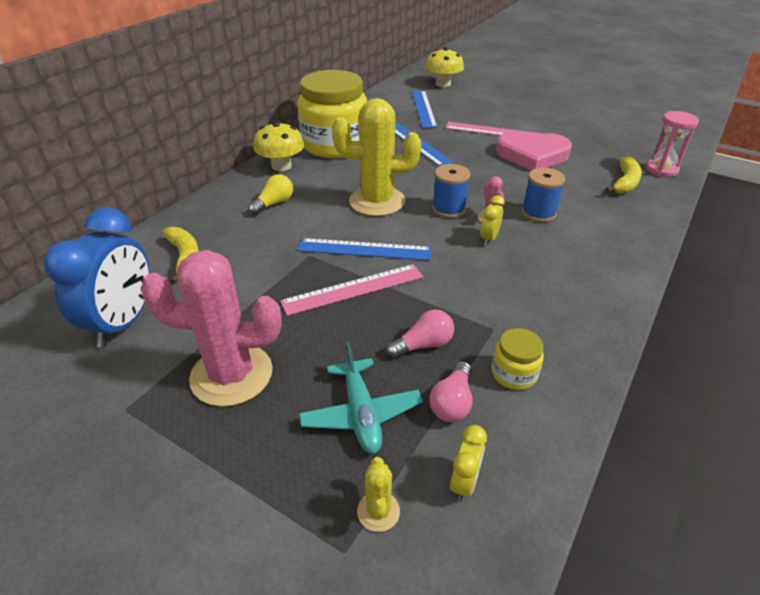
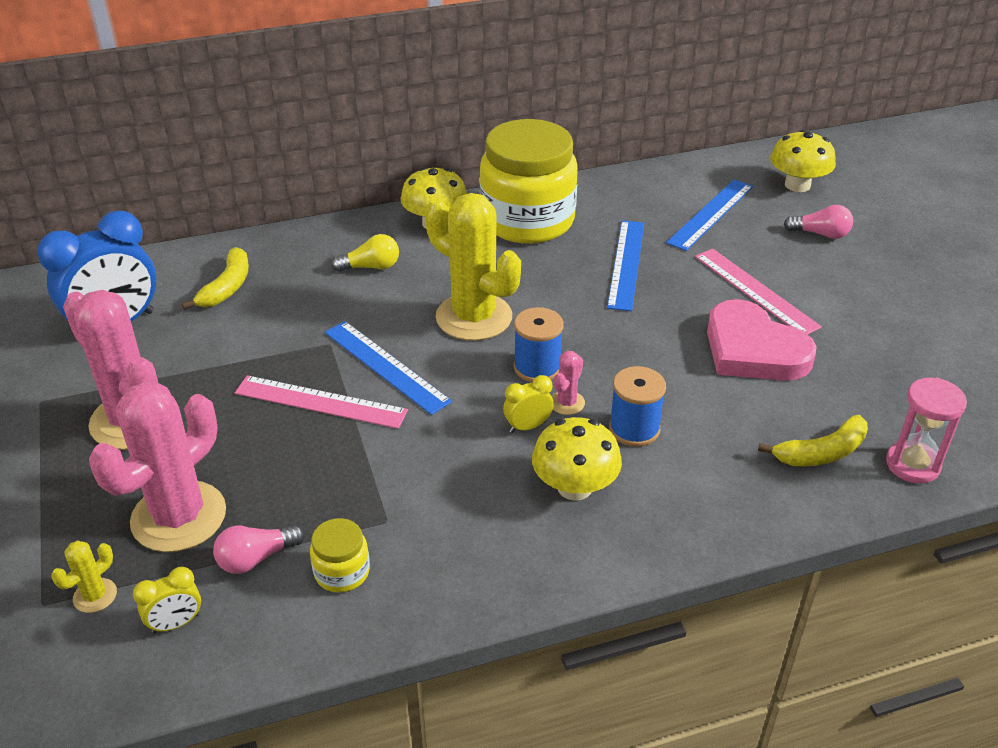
camera: 40 degrees right, 0 degrees up
turquoise plane [299,342,423,454] -> pink cactus [89,382,226,552]
pink light bulb [386,309,454,359] -> pink light bulb moved to [784,205,853,239]
none -> yellow mushroom [532,417,622,501]

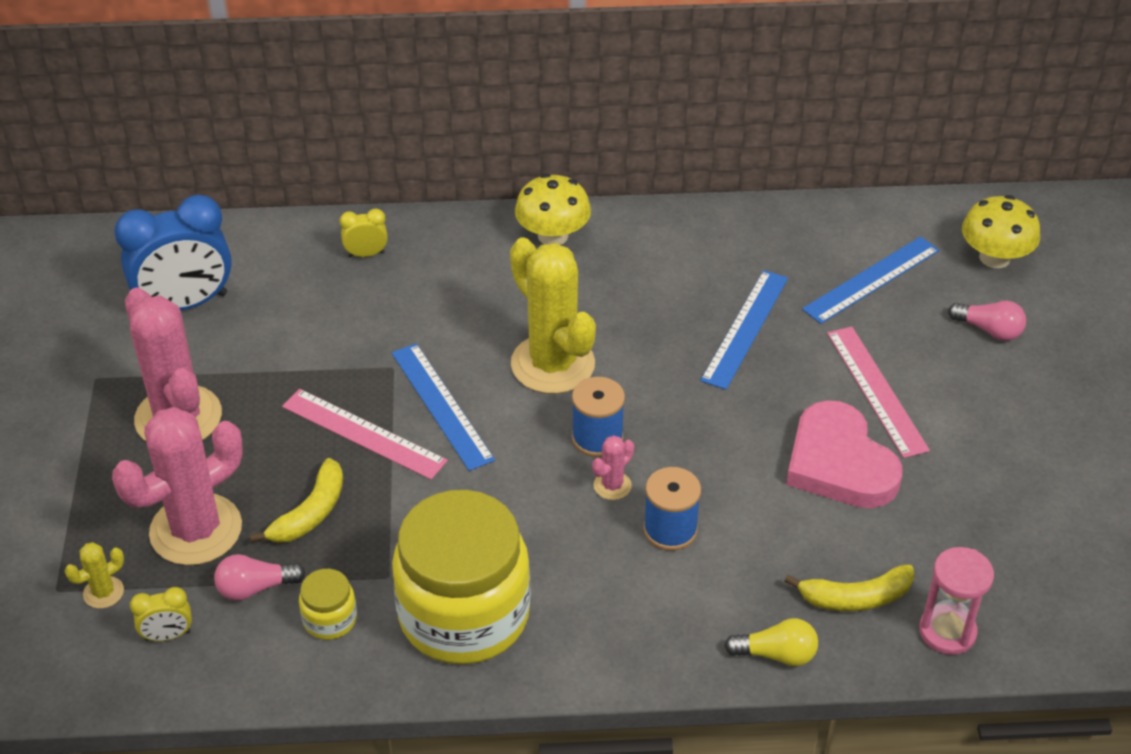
camera: 15 degrees right, 5 degrees up
yellow banana [182,247,249,310] -> yellow banana moved to [250,458,343,543]
yellow light bulb [331,234,399,272] -> yellow light bulb moved to [724,618,818,666]
yellow jar [479,119,578,244] -> yellow jar moved to [392,490,531,664]
yellow clock [503,375,554,433] -> yellow clock moved to [340,208,388,257]
yellow mushroom [532,417,622,501] -> none

